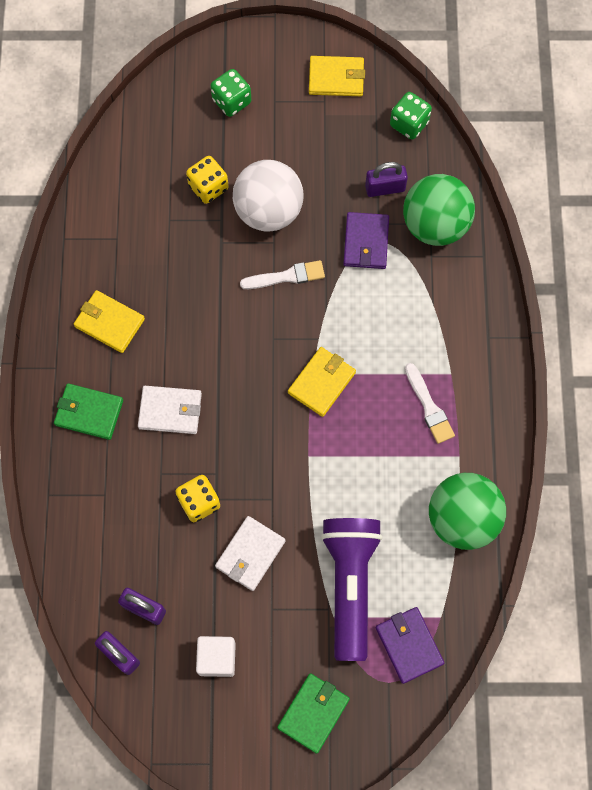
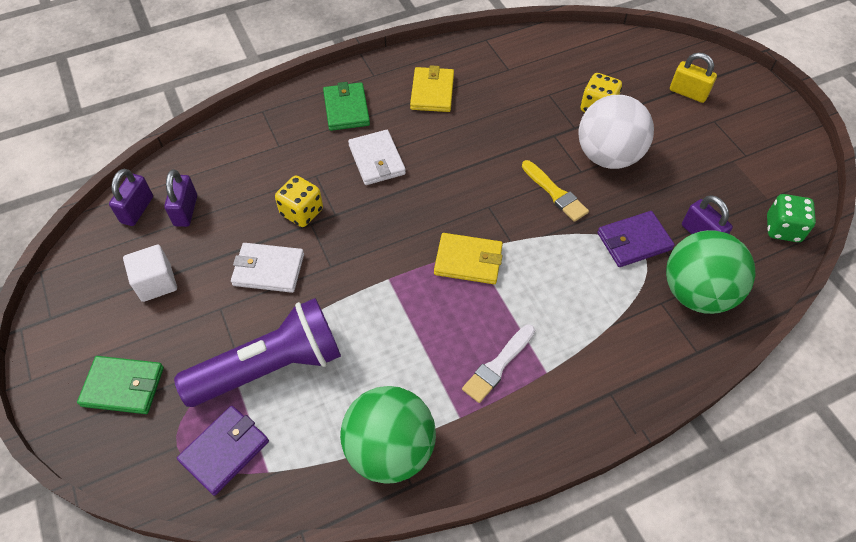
camera: 65 degrees right, 15 degrees down
green dice [211,69,251,117] -> yellow padlock [670,53,717,103]
white brush [240,260,325,289] -> yellow brush [522,160,589,222]
yellow wallet [309,56,365,96] -> none

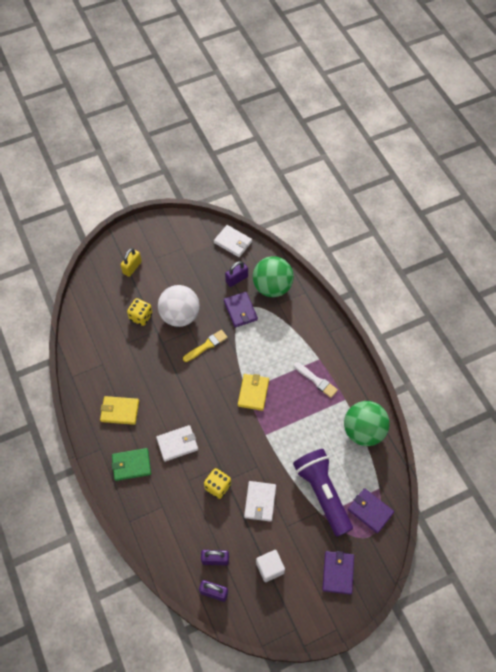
camera: 90 degrees left, 5 degrees up
green wallet [77,356,164,414] -> purple wallet [322,551,354,595]
green dice [767,194,816,242] -> white wallet [214,225,252,257]

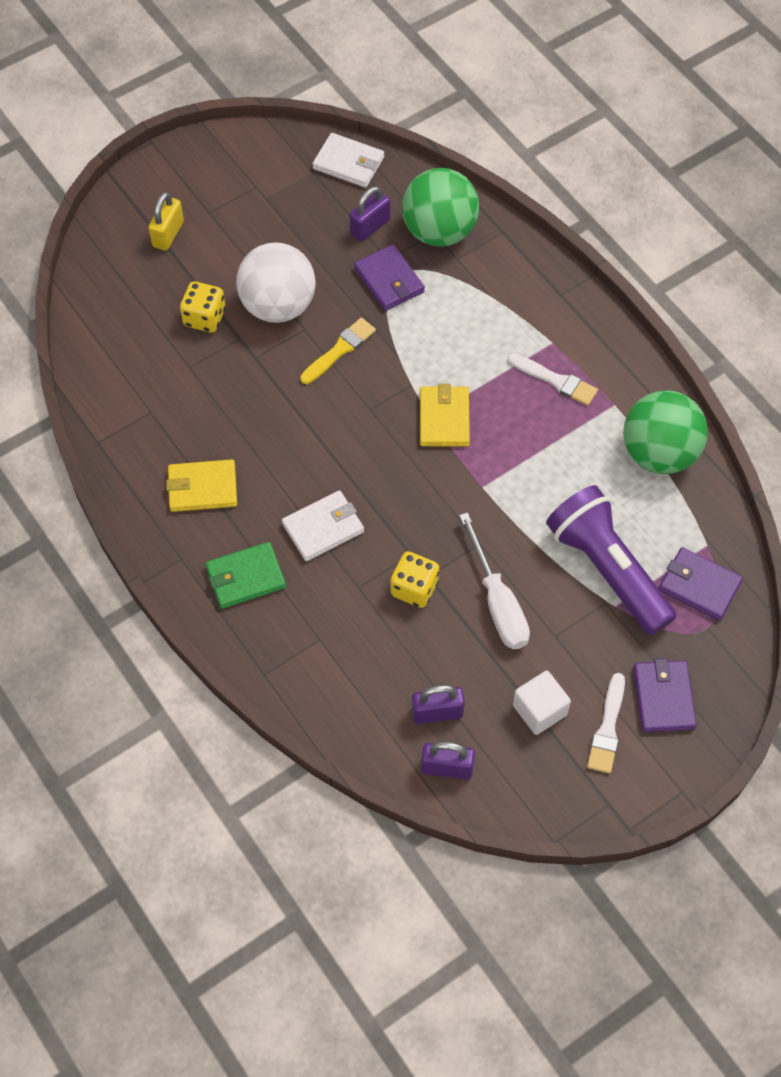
camera: 10 degrees left, 0 degrees up
white wallet [244,481,276,522] -> white screwdriver [459,512,530,649]
none -> white brush [587,673,625,773]

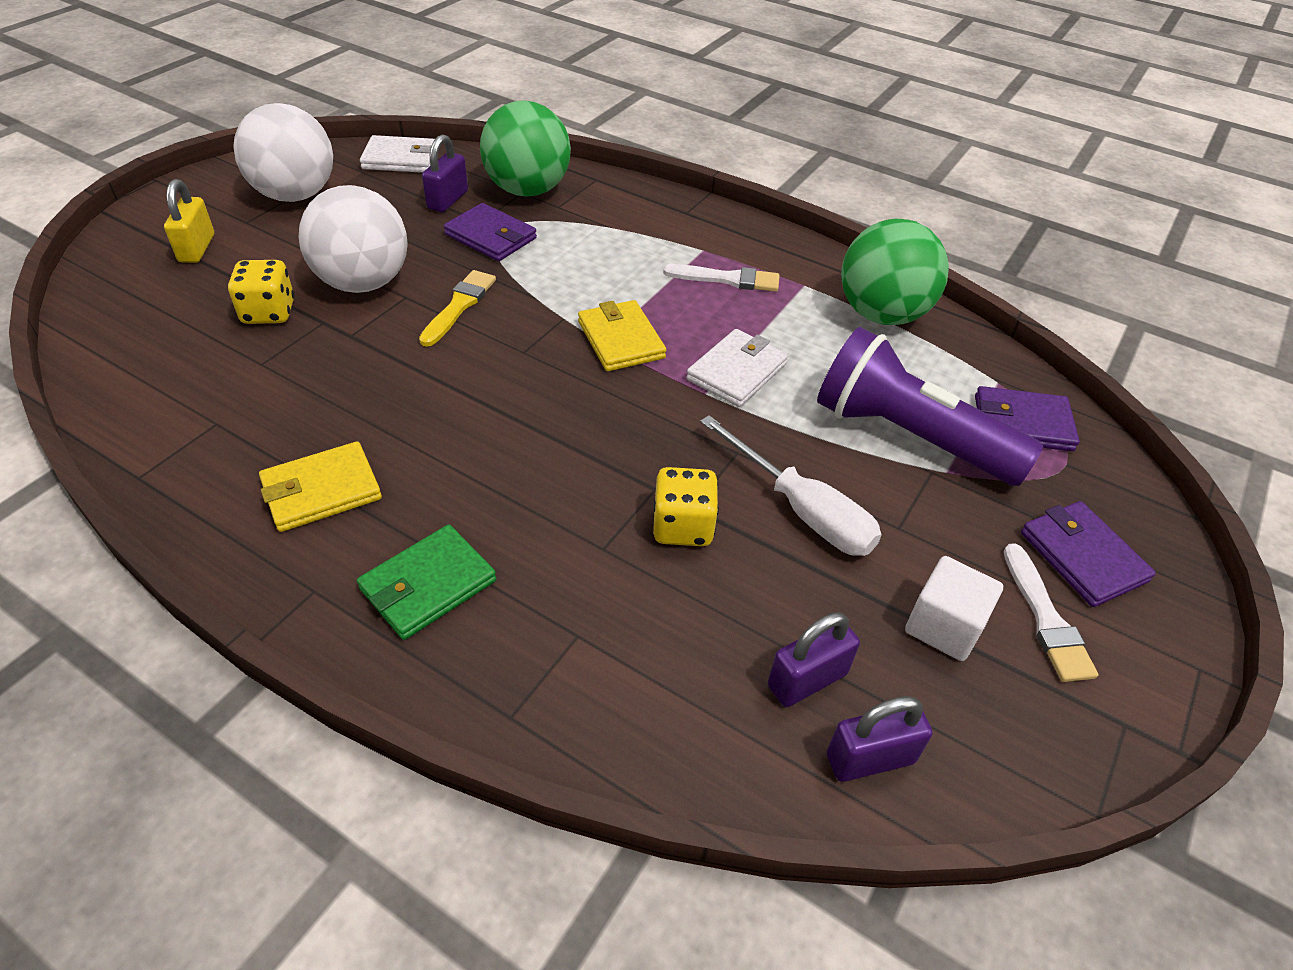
camera: 25 degrees left, 15 degrees down
white wallet [282,490,364,561] -> white wallet moved to [686,329,788,407]
none -> white ball [233,103,333,202]

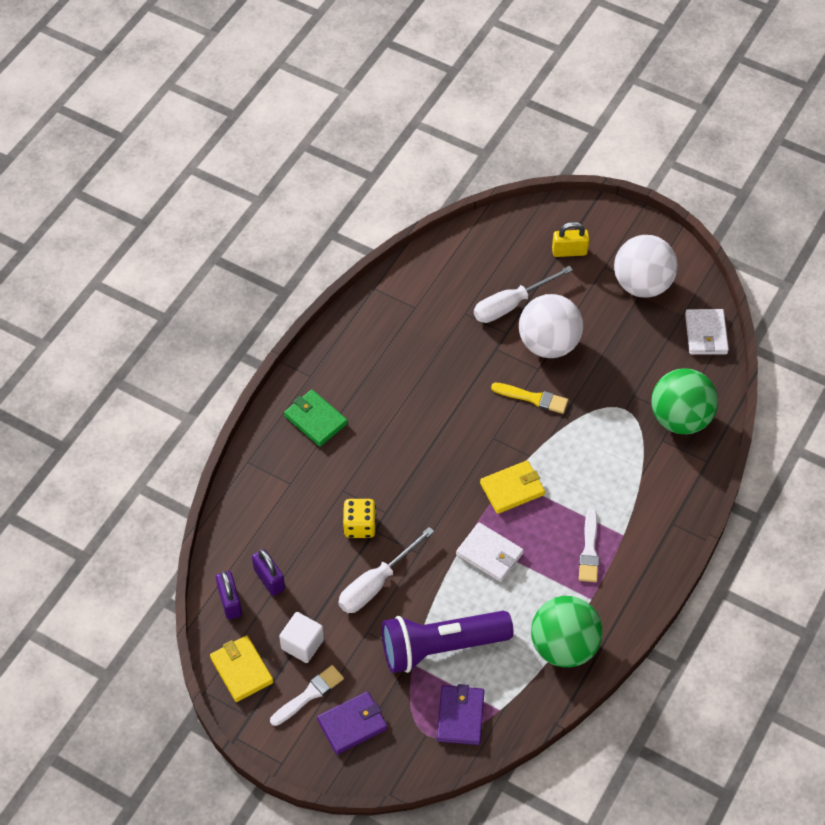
camera: 90 degrees right, 10 degrees up
yellow dice [228,260,295,324] -> white screwdriver [474,266,573,323]
yellow wallet [259,441,382,532] -> yellow wallet moved to [210,635,274,702]
purple padlock [422,134,468,212] -> none
purple wallet [444,203,537,261] -> none
purple flashlight [817,327,1043,486] -> purple flashlight turned 135 degrees counterclockwise [382,611,514,673]
white brush [1004,543,1099,682] -> white brush turned 150 degrees clockwise [270,665,344,726]

